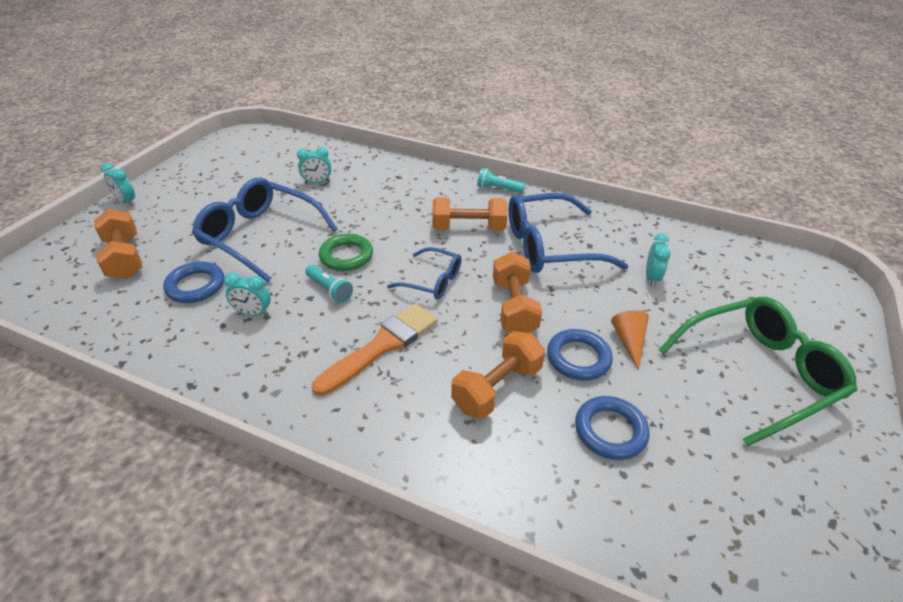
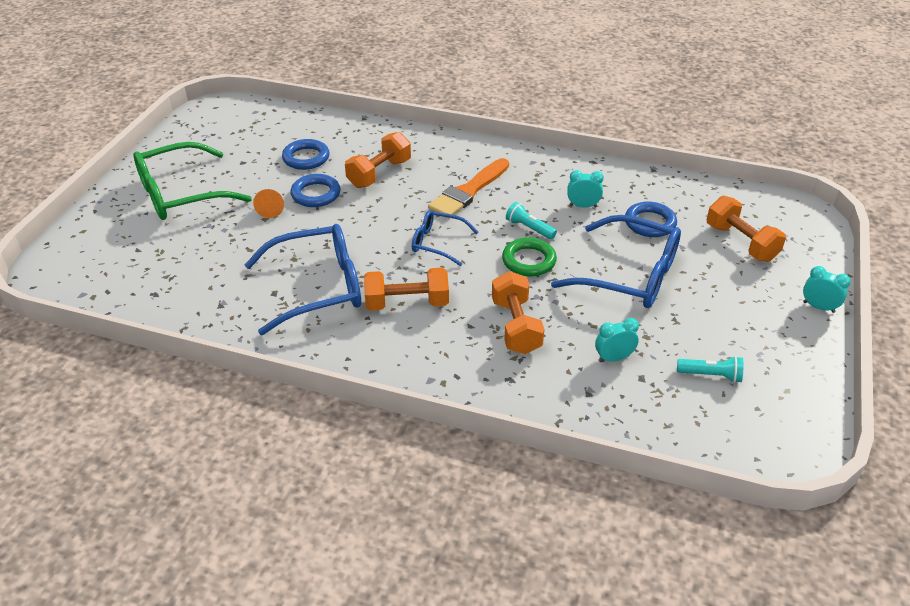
camera: 175 degrees right, 0 degrees up
turquoise flashlight [477,168,525,193] -> turquoise flashlight moved to [677,356,744,383]
orange dumbbell [493,252,542,333] -> orange dumbbell moved to [492,271,544,354]
turquoise clock [646,233,671,287] -> none

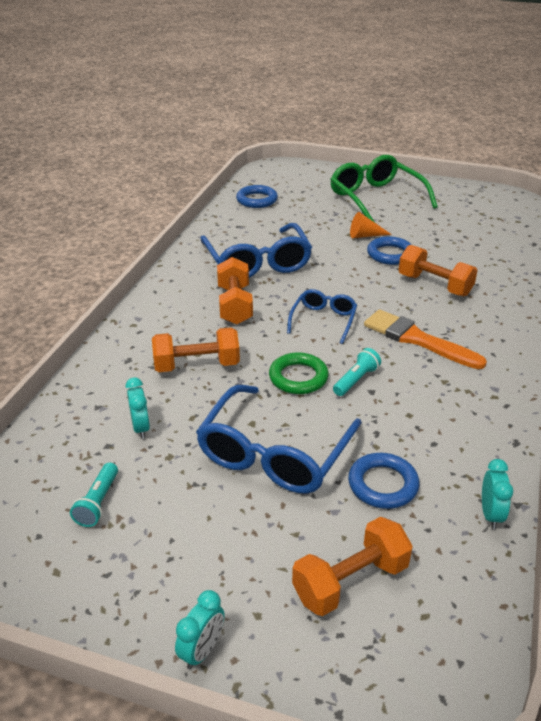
camera: 90 degrees right, 5 degrees down
blue ring [282,139,330,170] -> blue ring moved to [236,185,278,208]
turquoise clock [567,170,604,208] -> turquoise clock moved to [482,459,513,529]

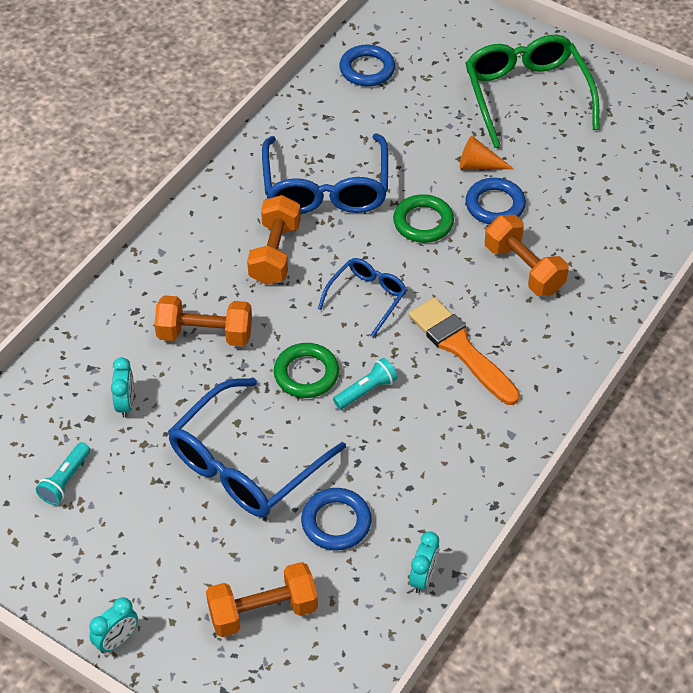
camera: 15 degrees right, 15 degrees up
none -> green ring [393,194,454,243]

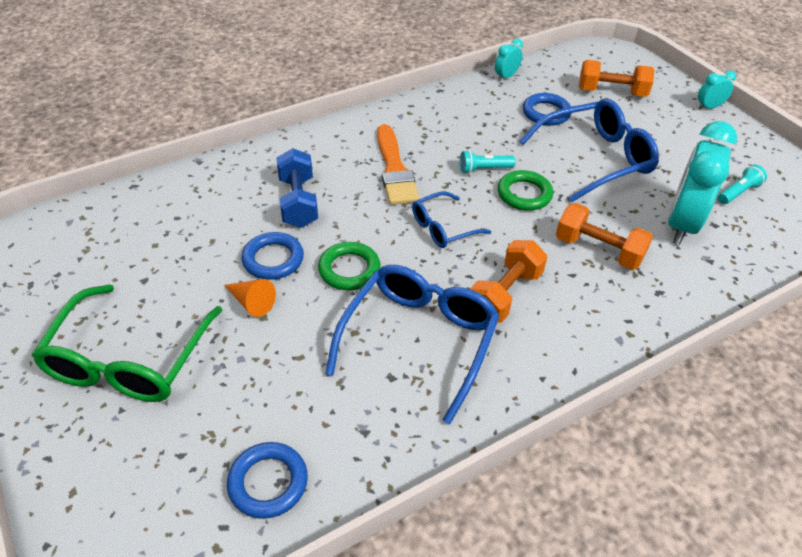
camera: 155 degrees left, 5 degrees down
turquoise clock [111,357,134,418] -> turquoise clock [668,121,737,244], size x2.22
orange dumbbell [485,215,569,296] -> blue dumbbell [276,148,318,228]

